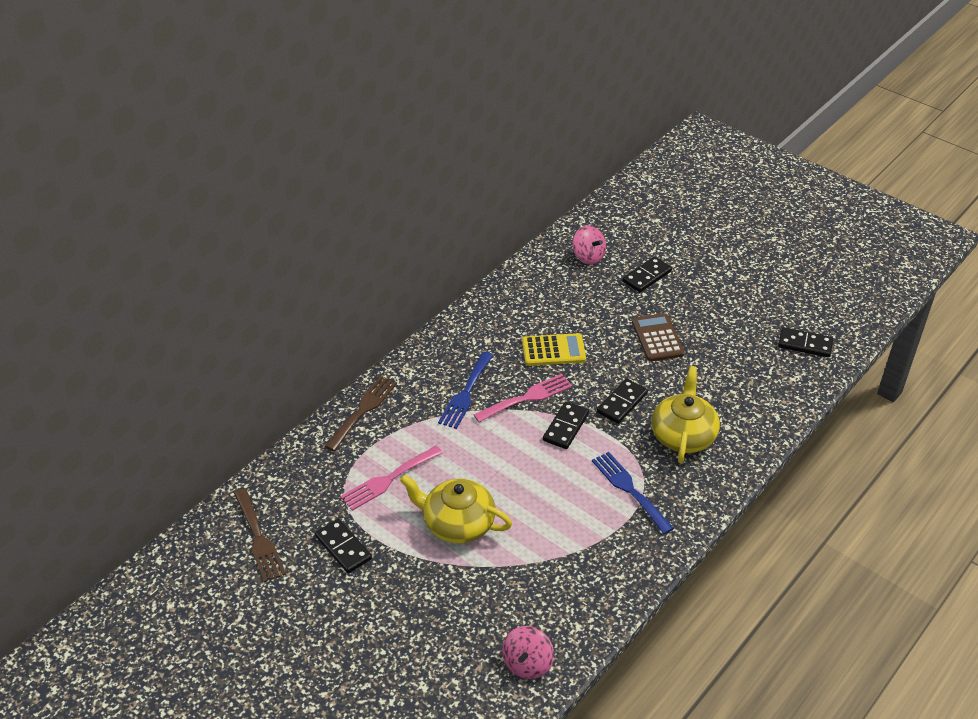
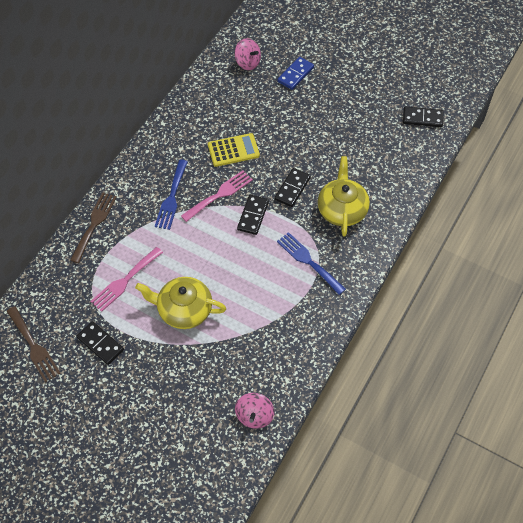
camera: 10 degrees left, 15 degrees up
black domino [623,256,672,293] -> blue domino [277,57,314,90]
brown calculator [632,313,685,361] -> none

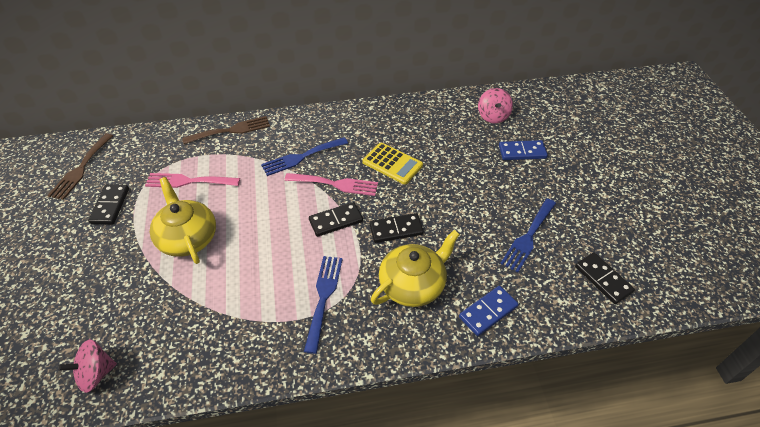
camera: 50 degrees right, 10 degrees down
none -> blue domino [459,286,519,336]
none -> blue fork [500,198,556,272]

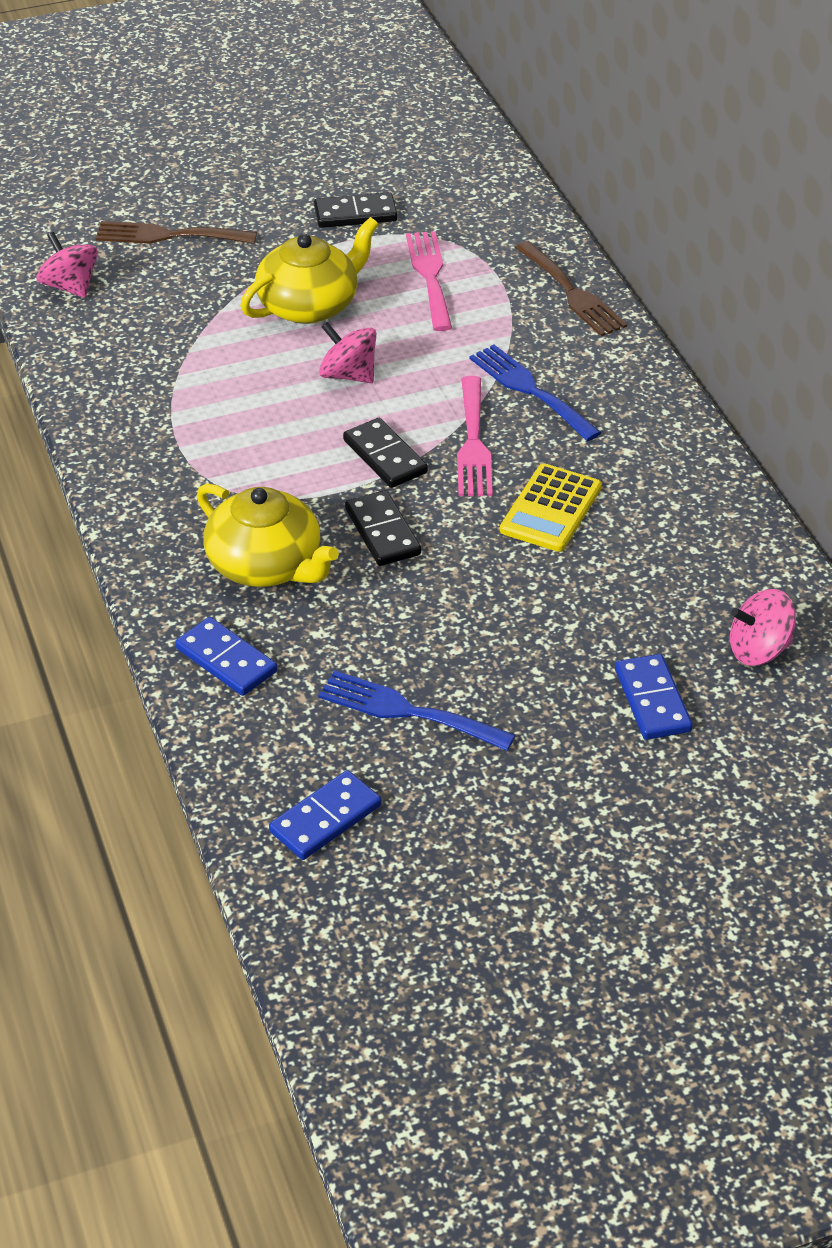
camera: 80 degrees right, 5 degrees down
brown fork [47,133,113,200] -> brown fork moved to [95,221,257,244]
blue fork [304,256,343,354] -> none
black domino [575,253,635,304] -> blue domino [269,770,382,860]
none -> pink spinning top [319,322,376,383]

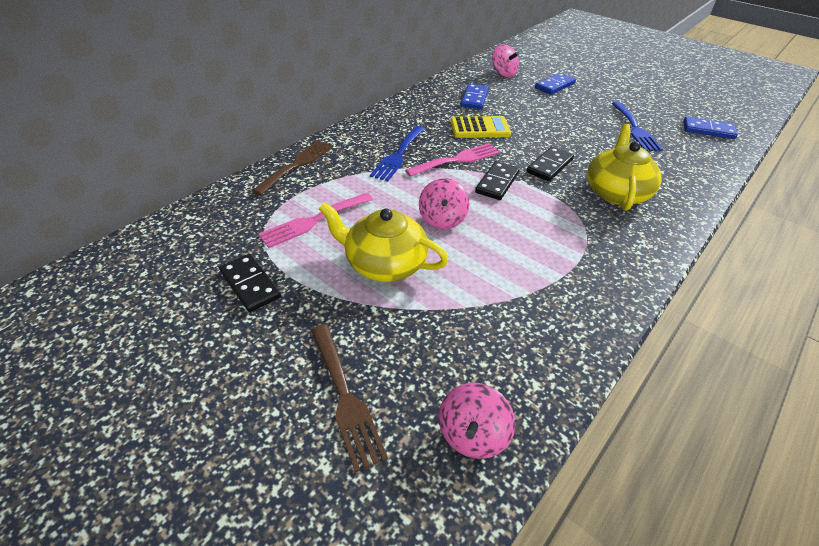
camera: 120 degrees left, 0 degrees up
blue domino [175,617,277,696] -> blue domino moved to [461,84,489,109]

